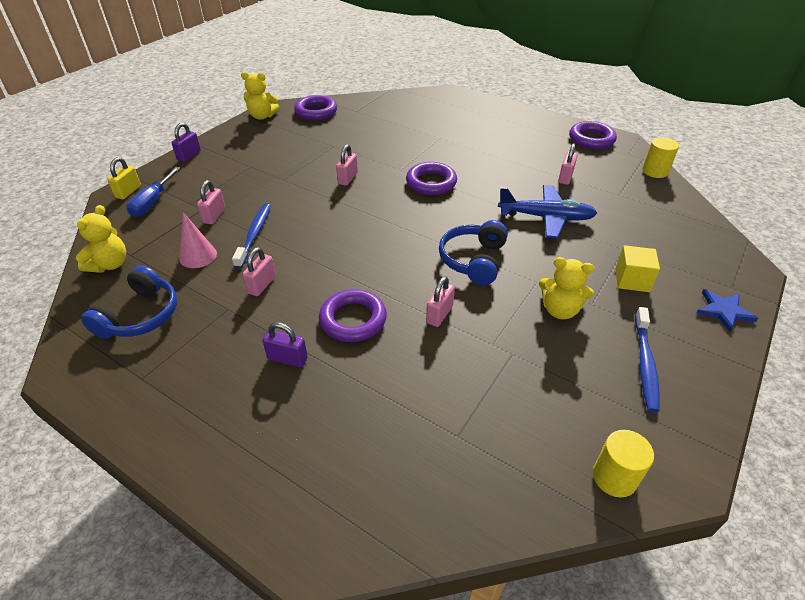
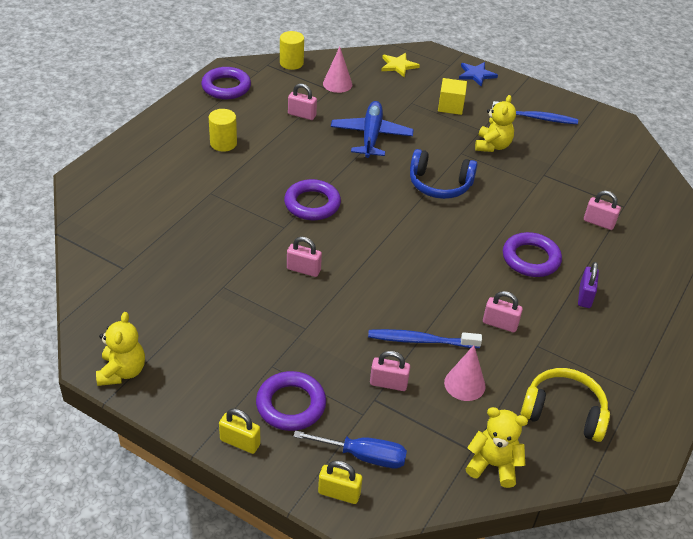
camera: 95 degrees left, 0 degrees up
blue headphones [81,265,177,339] -> yellow headphones [520,368,610,442]
purple padlock [171,123,201,162] -> yellow padlock [219,409,261,454]
purple ring [294,95,337,120] -> purple ring moved to [256,371,326,431]
pink padlock [426,276,455,327] -> pink padlock moved to [584,191,621,230]
yellow cylinder [593,430,654,497] -> yellow cylinder moved to [209,109,237,152]
none -> pink cone [323,47,352,93]
none -> yellow star [381,53,420,78]

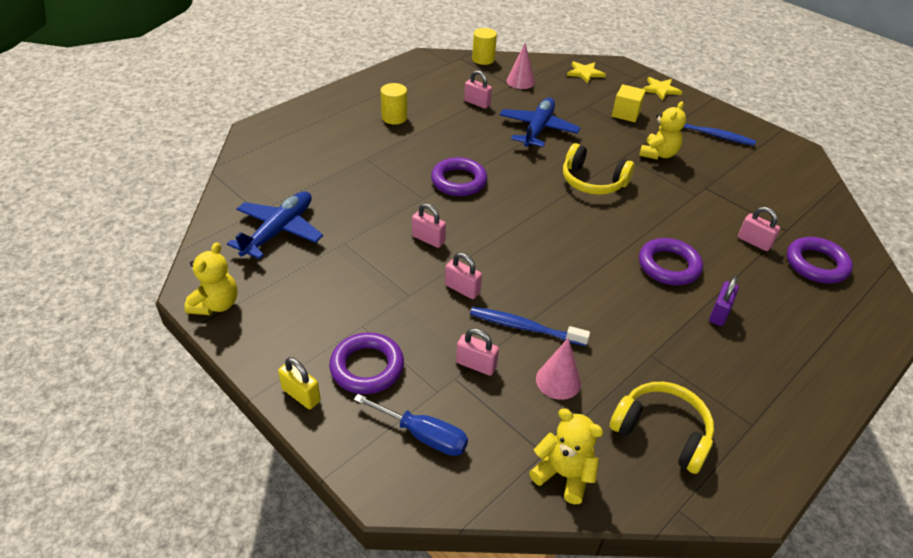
camera: 15 degrees right, 0 degrees up
purple ring [201,67,251,99] -> purple ring moved to [787,237,853,284]
yellow padlock [318,460,362,504] -> none
blue headphones [410,149,478,199] -> yellow headphones [563,143,635,195]
blue star [459,62,498,87] -> yellow star [642,77,682,100]
pink padlock [483,291,523,332] -> pink padlock moved to [445,252,482,299]
none -> blue plane [227,191,323,259]

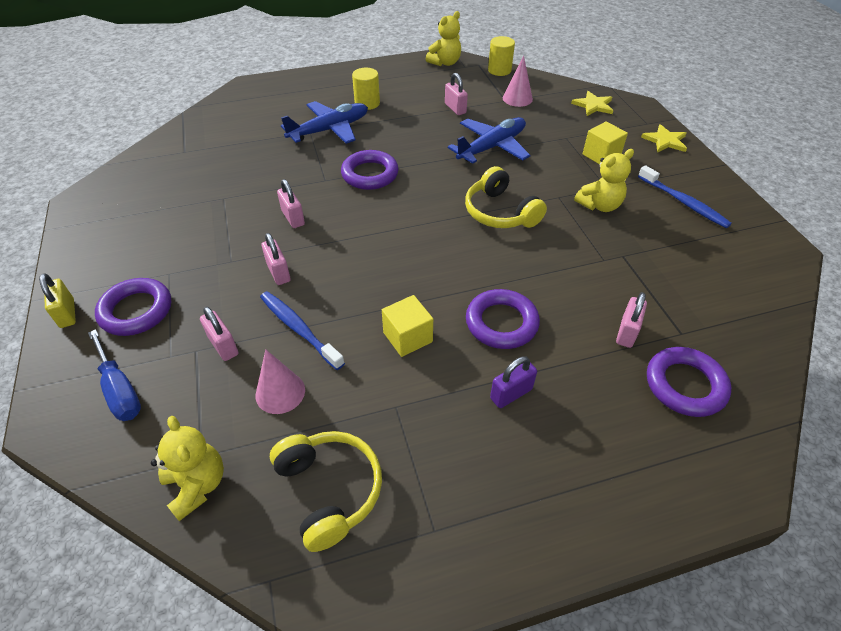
camera: 30 degrees right, 5 degrees up
yellow teddy bear [184,242,238,315] -> yellow teddy bear moved to [426,11,461,66]
blue plane [227,191,323,259] -> blue plane moved to [281,101,368,144]
pink padlock [738,207,780,251] -> pink padlock turned 45 degrees clockwise [616,292,647,348]
none -> yellow cube [382,295,433,357]

